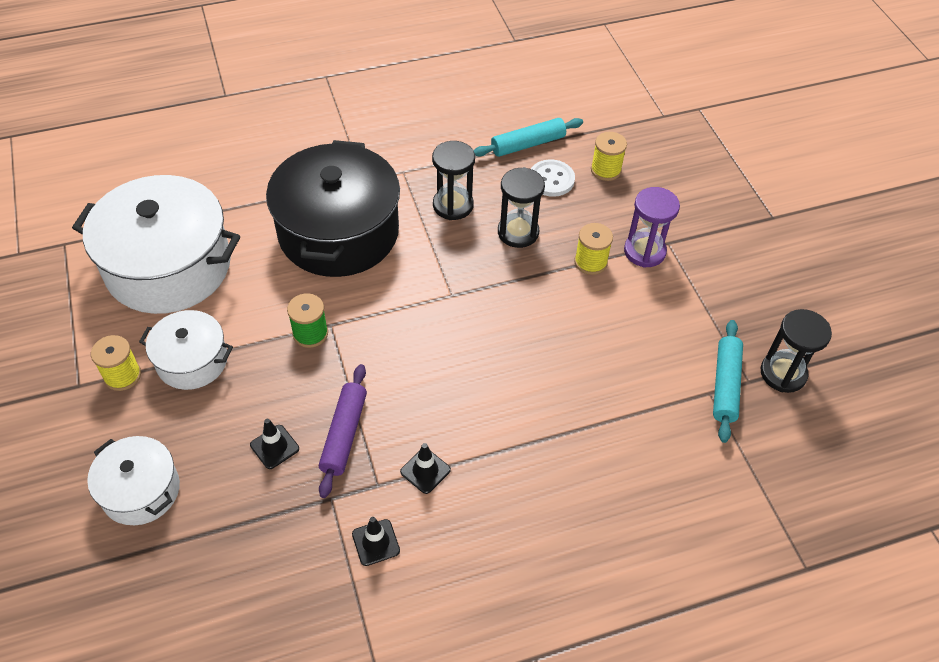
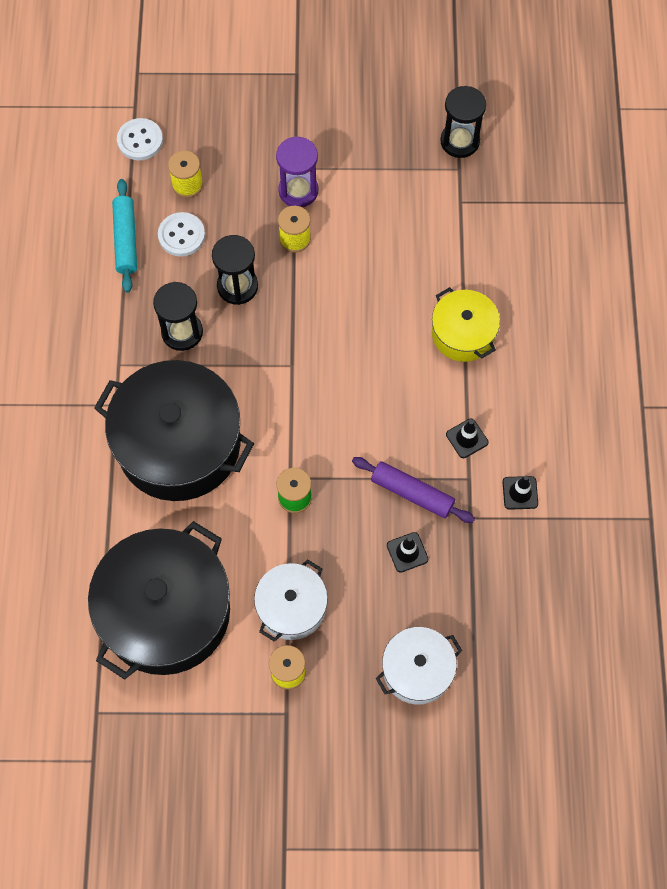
camera: 70 degrees left, 15 degrees up
white pot [72,175,240,314] -> black pot [88,521,230,680]
turquoise rolling pin [713,320,743,443] -> none
none -> white button [117,118,163,160]
none -> yellow pot [432,287,500,362]

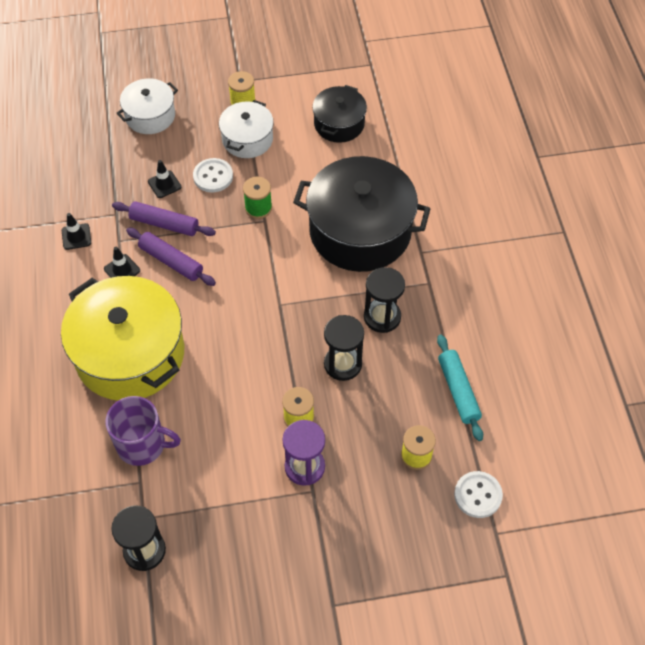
camera: 170 degrees right, 10 degrees down
black pot [88,521,230,680] -> black pot [312,85,367,143], size x0.53
white button [158,212,205,257] -> white button moved to [193,158,233,192]
yellow pot [432,287,500,362] -> yellow pot [61,276,184,400], size x1.89
none -> purple mug [106,396,181,466]
none -> purple rolling pin [126,228,216,286]

